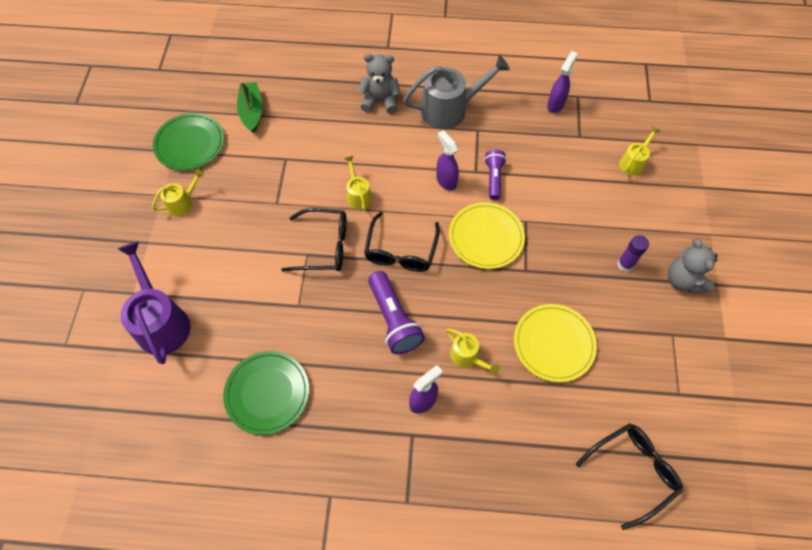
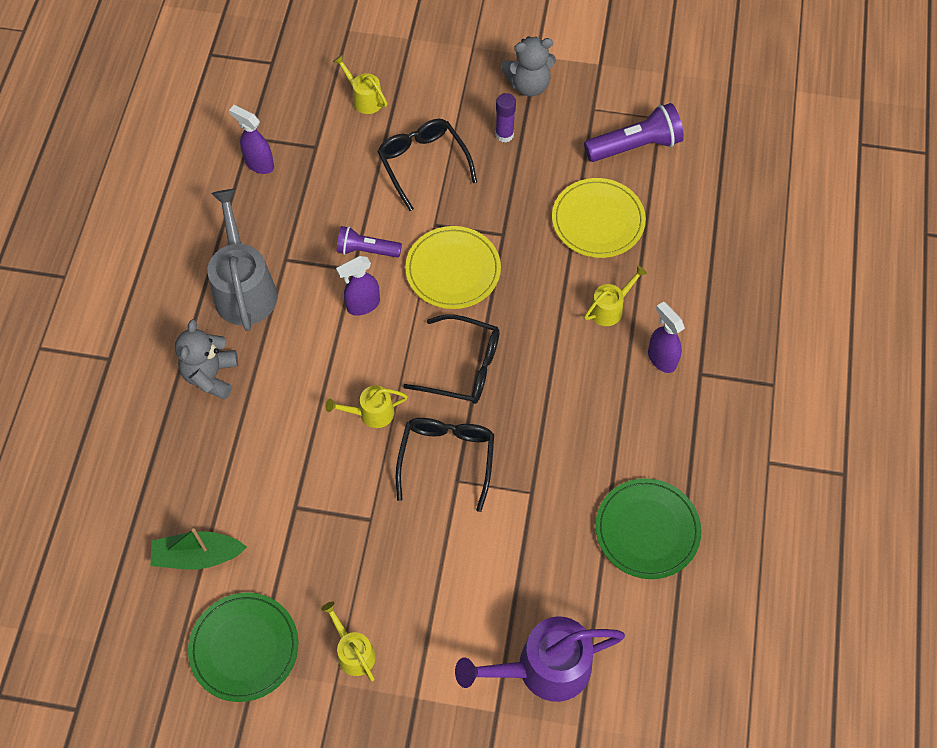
camera: 85 degrees left, 0 degrees up
purple flashlight [368,271,425,354] -> purple flashlight moved to [584,103,684,162]
black glasses [576,423,683,530] -> black glasses moved to [377,119,477,211]

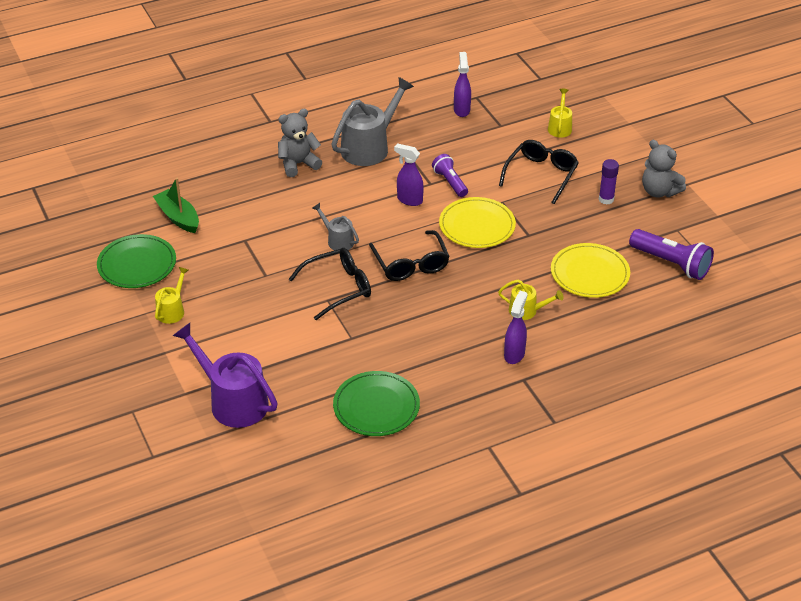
camera: 55 degrees right, 20 degrees down
yellow watering can [325,385,408,428] -> grey watering can [312,203,359,250]

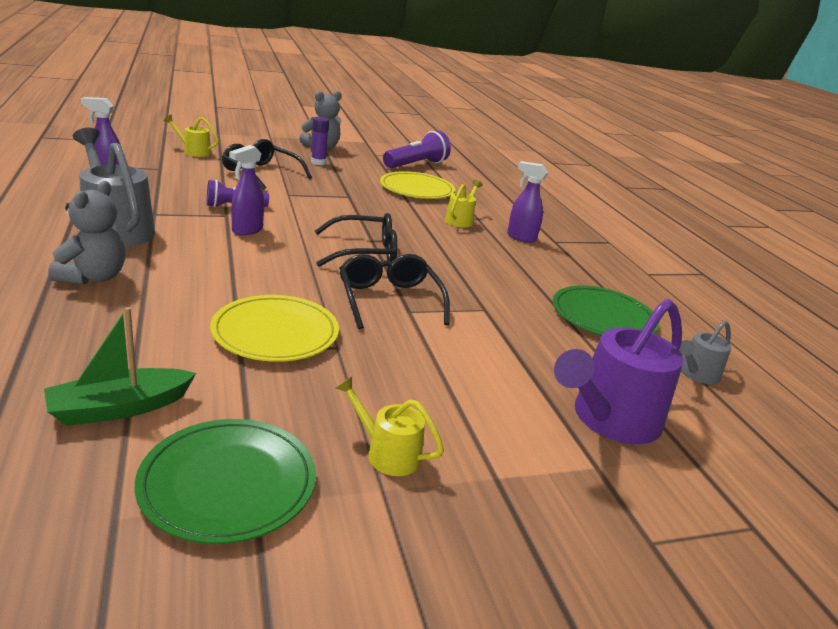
camera: 85 degrees left, 15 degrees down
grey teddy bear [278,109,322,177] -> grey teddy bear turned 150 degrees counterclockwise [48,181,126,285]
grey watering can [312,203,359,250] -> grey watering can moved to [679,320,731,384]
yellow plate [439,197,516,248] -> yellow plate moved to [210,295,339,362]

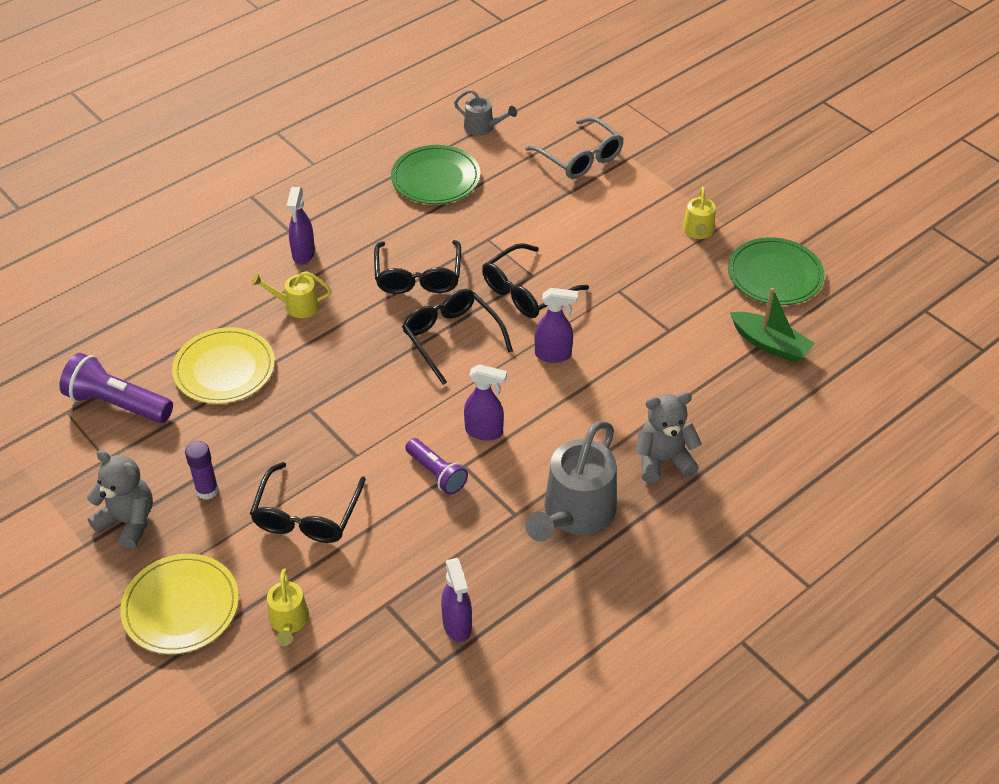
camera: 110 degrees left, 20 degrees up
yellow plate [210,295,339,362] -> yellow plate moved to [120,554,239,654]
purple watering can [554,299,684,444] -> grey glasses [525,117,624,179]
none -> black glasses [374,240,461,294]
none -> purple spray bottle [535,288,578,363]

